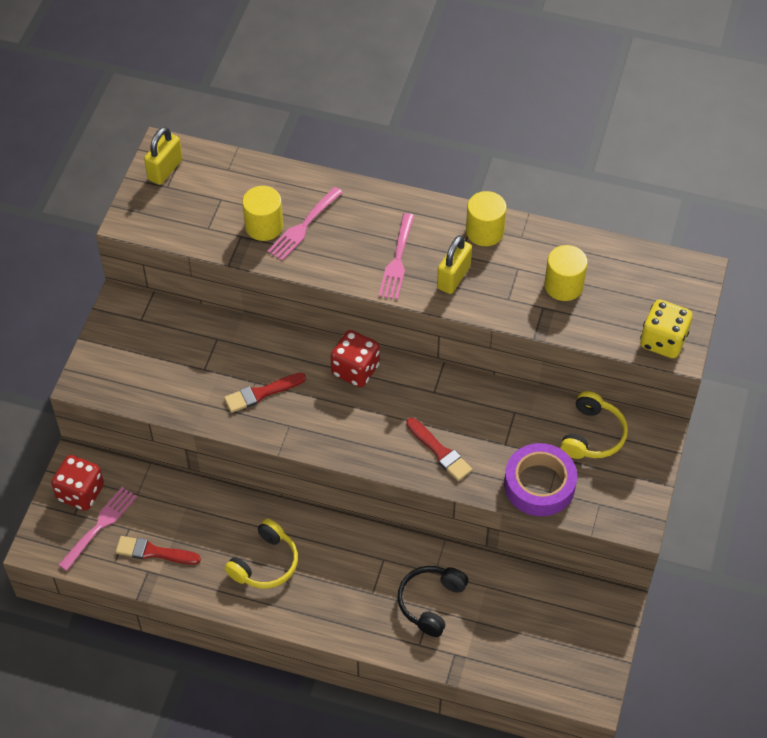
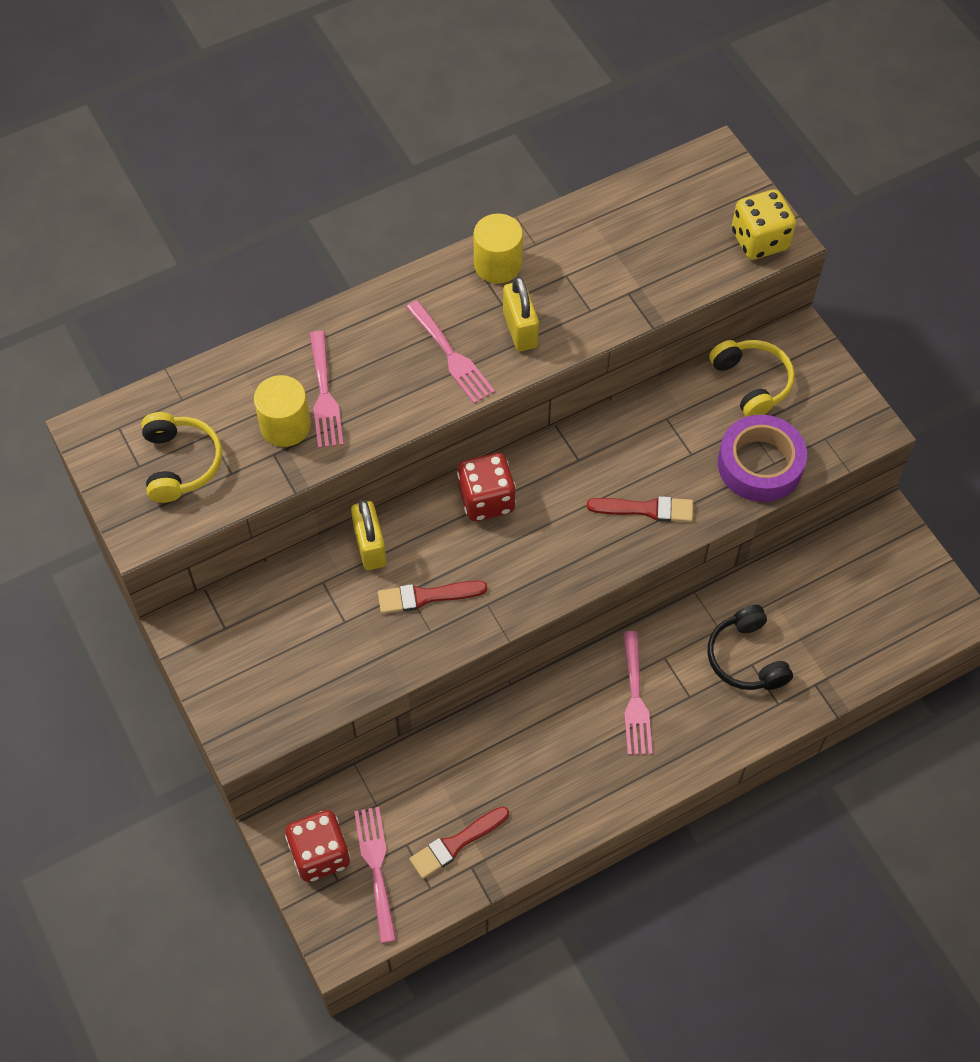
camera: 45 degrees left, 5 degrees up
yellow padlock [144,127,183,185] -> yellow padlock moved to [351,500,387,570]
red brush [224,373,306,413] -> red brush turned 60 degrees clockwise [378,581,487,614]
yellow headphones [225,519,298,589] -> yellow headphones moved to [141,412,222,503]
yellow cylinder [544,245,588,301] -> none
none -> pink fork [623,631,652,755]

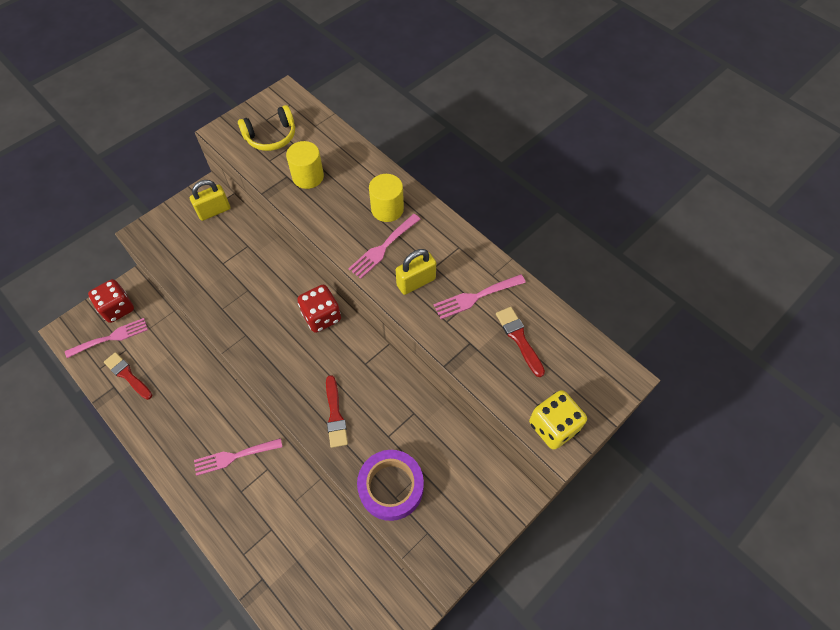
camera: 75 degrees right, 0 degrees up
pink fork [310,331,344,448] -> pink fork moved to [434,274,526,319]
yellow padlock [351,500,387,570] -> yellow padlock moved to [190,180,230,221]
red brush [378,581,487,614] -> red brush moved to [496,307,545,377]
yellow cylinder [473,214,523,284] -> yellow cylinder moved to [369,174,404,222]
black headphones [708,605,793,690] -> none
yellow headphones [709,340,795,417] -> none

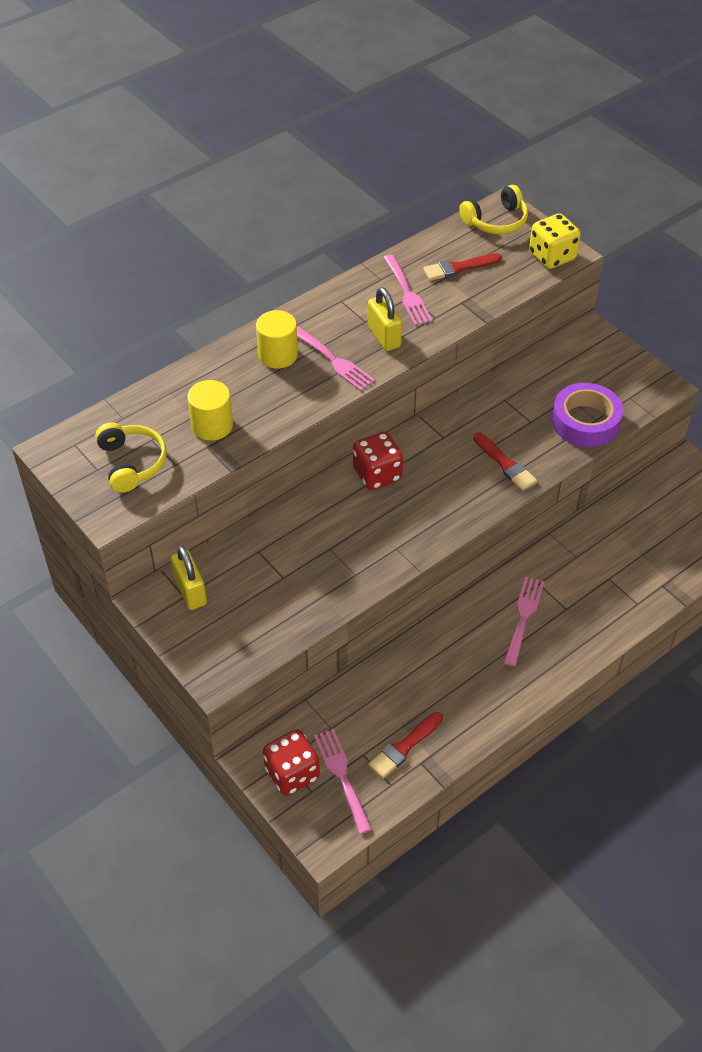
camera: 85 degrees left, 10 degrees down
pink fork [194,438,282,476] -> pink fork turned 150 degrees counterclockwise [504,577,545,666]
red brush [326,375,348,448] -> red brush turned 60 degrees clockwise [473,432,537,491]
none -> yellow headphones [459,185,528,234]

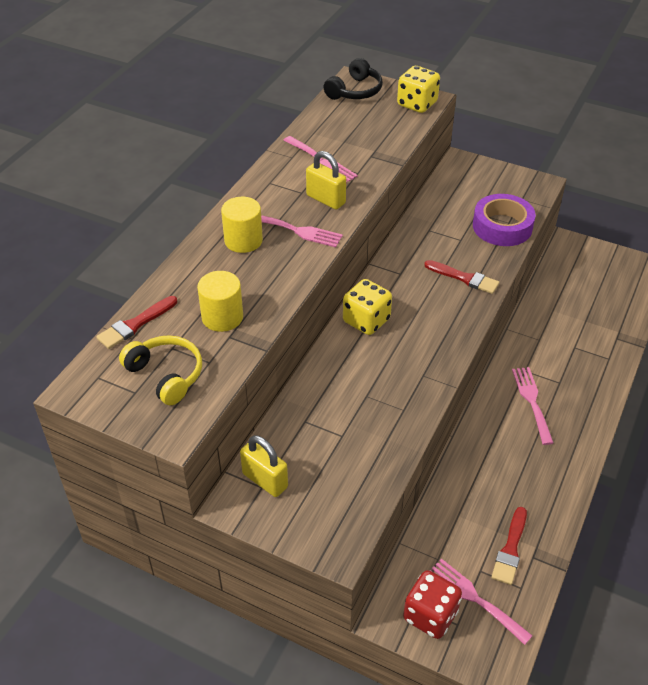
camera: 25 degrees left, 5 degrees down
red dice [353,432,403,490] -> yellow dice [343,279,392,335]
red brush [423,253,502,281] -> red brush moved to [96,296,177,349]
yellow headphones [459,185,528,234] -> black headphones [324,58,383,100]

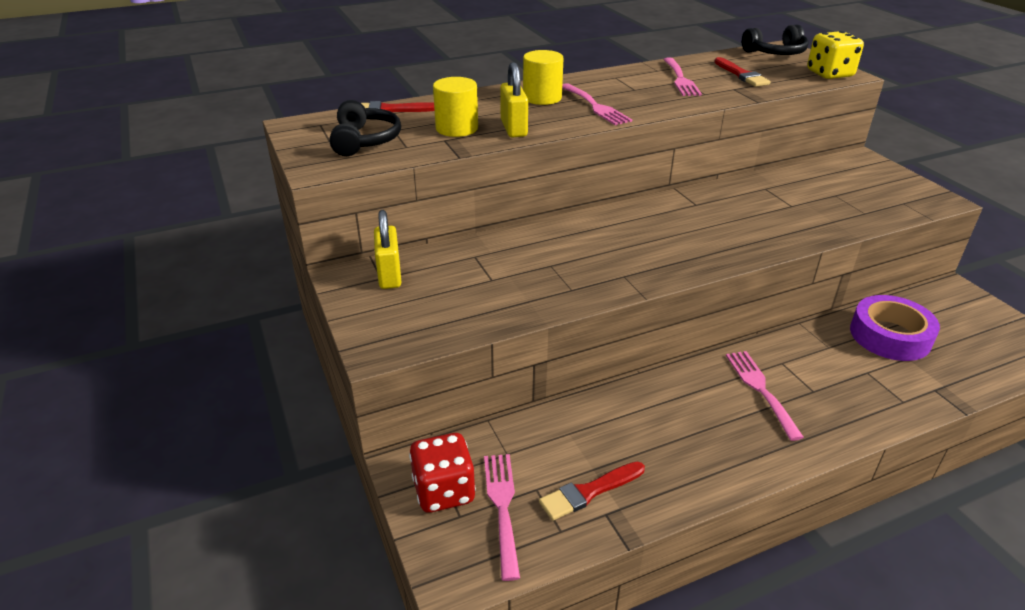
camera: 40 degrees right, 10 degrees down
yellow headphones [119,335,202,405] -> black headphones [329,100,401,156]
yellow padlock [306,151,346,210] -> yellow padlock moved to [500,62,528,137]
yellow dice [343,279,392,335] -> none
red brush [424,260,499,294] -> red brush moved to [714,57,771,87]
purple tape [473,194,536,246] -> purple tape moved to [850,295,940,361]
pink fork [512,367,554,445] -> pink fork turned 45 degrees counterclockwise [726,351,804,441]

